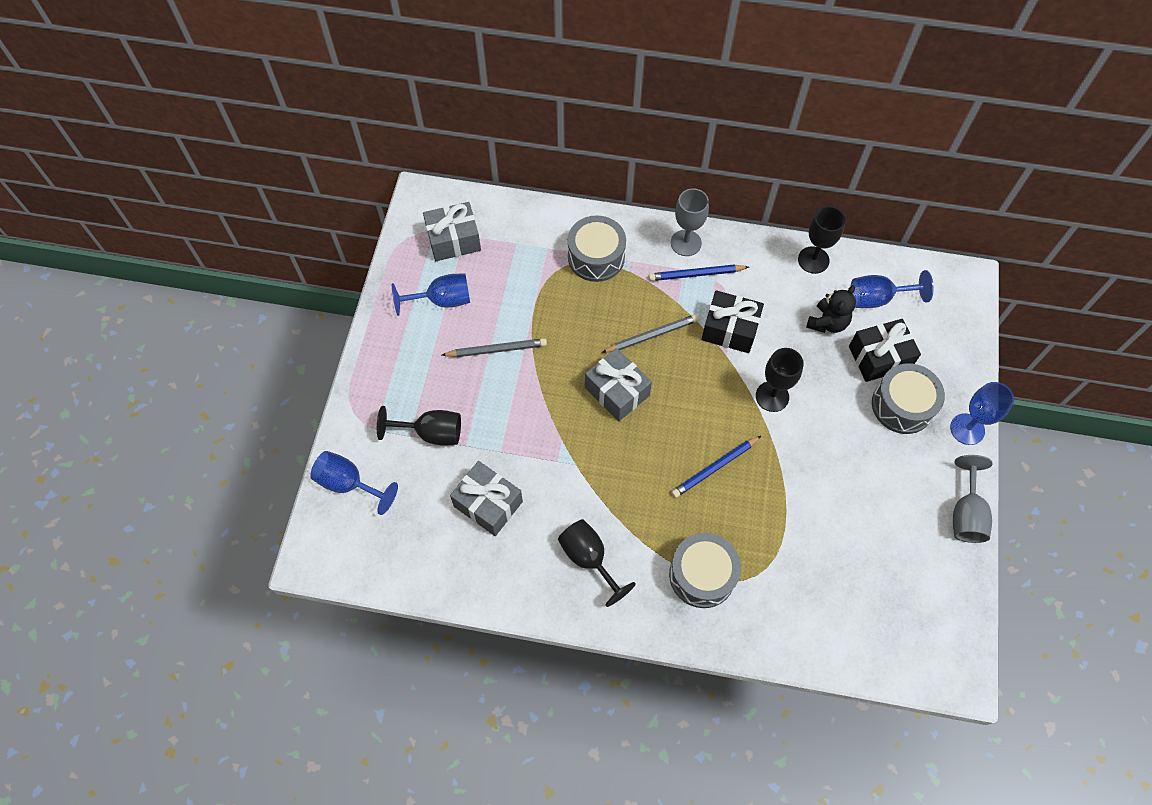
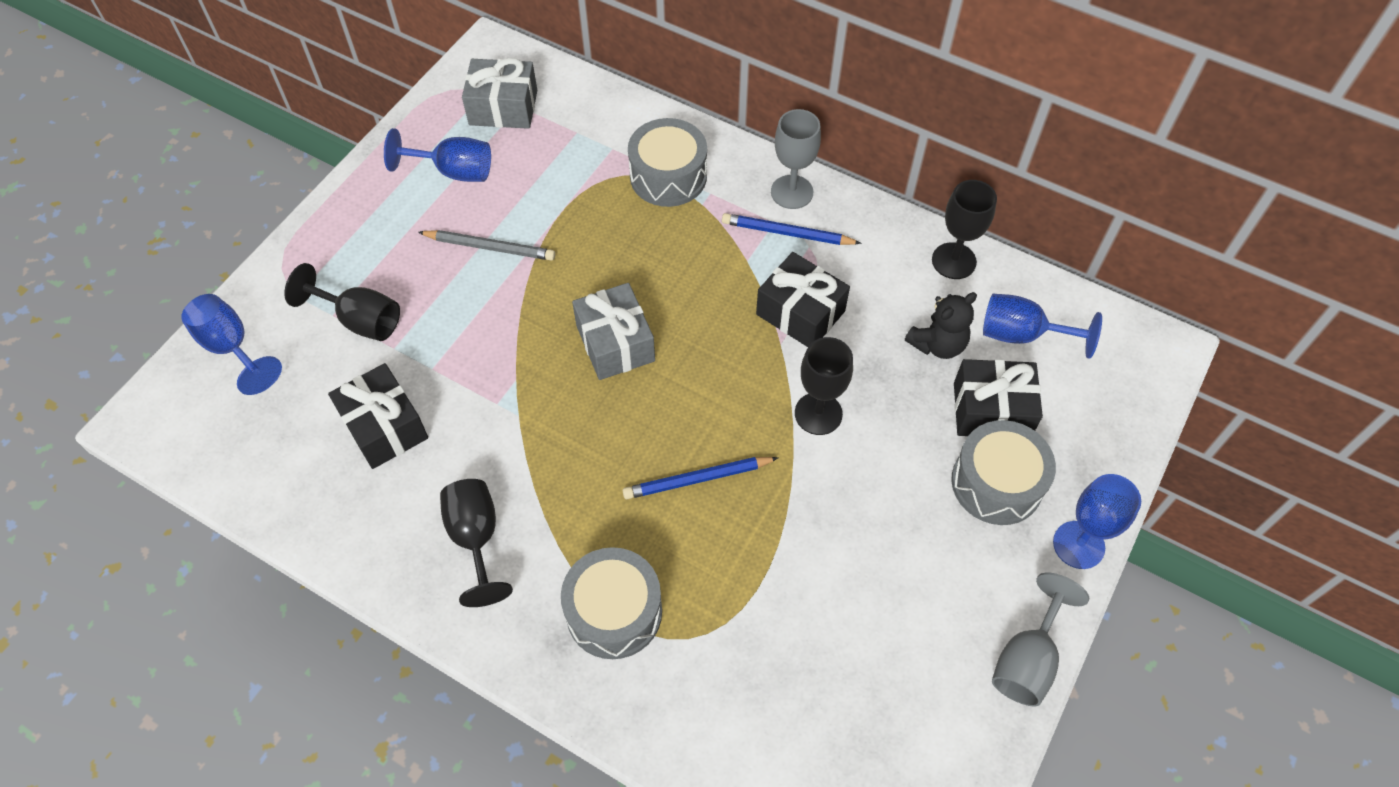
camera: 20 degrees right, 5 degrees down
grey gift [450,461,523,536] -> black gift [328,363,428,469]
grey pencil [601,314,699,353] -> none

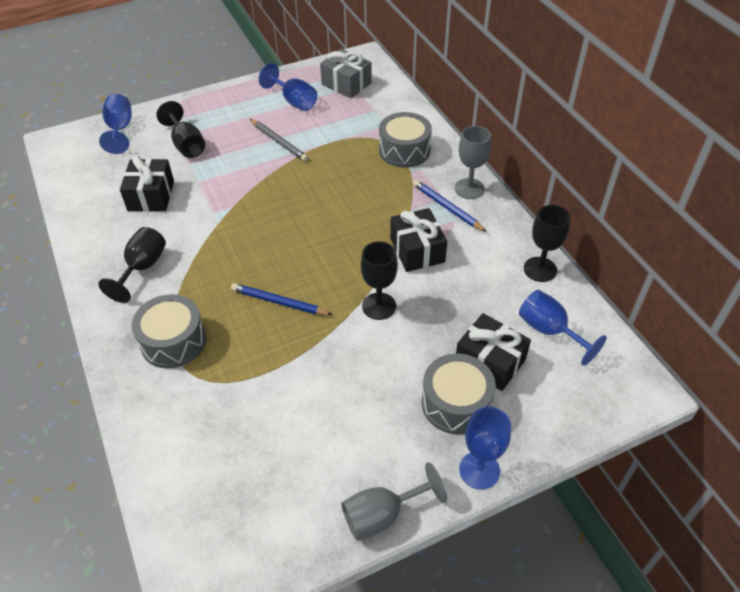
camera: 35 degrees right, 10 degrees down
grey gift [572,283,655,380] -> none
black teddy bear [905,292,977,359] -> none

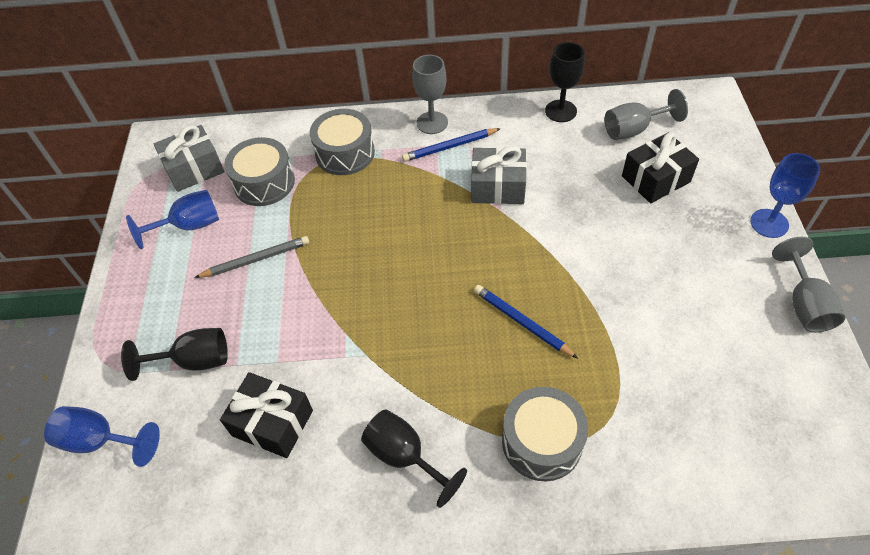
camera: 65 degrees left, 5 degrees up
blue pencil [231,283,333,315] -> blue pencil turned 90 degrees clockwise [474,285,578,358]
black goblet [361,241,398,320] -> none
black gift [390,208,447,272] -> grey gift [471,146,527,204]
grey drum [421,353,496,434] -> grey drum moved to [224,137,295,206]
blue goblet [519,290,607,366] -> grey goblet [605,89,688,140]

